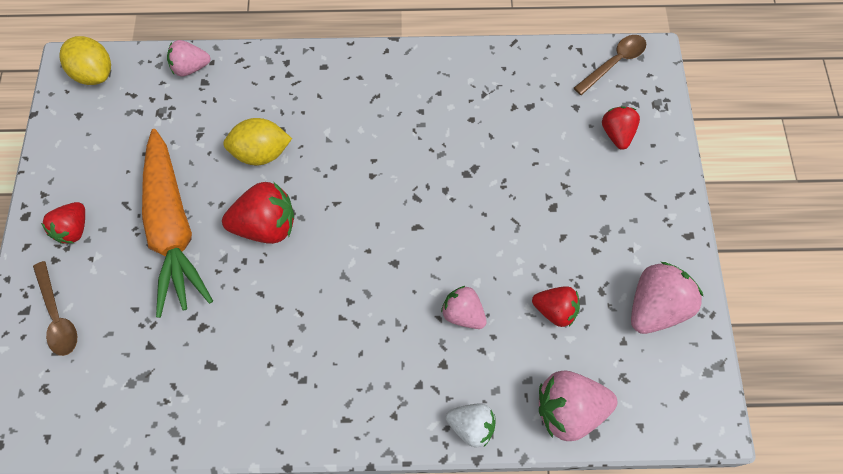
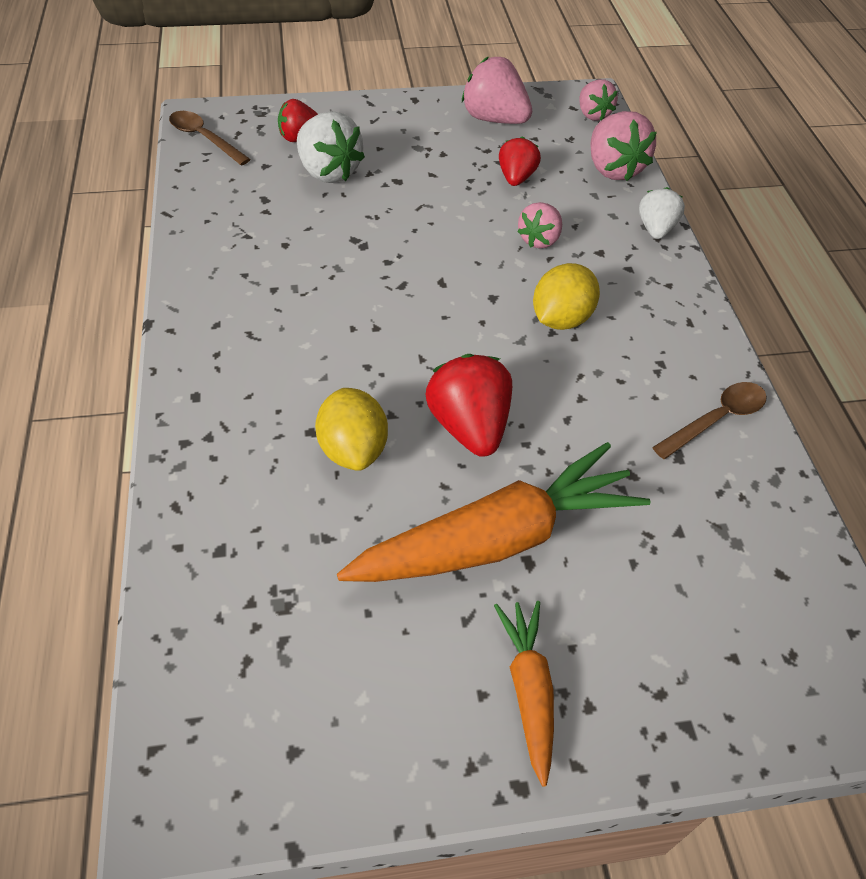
camera: 100 degrees left, 15 degrees down
brown spoon [33,261,77,356] -> brown spoon moved to [652,382,767,459]
red strawberry [41,202,85,244] -> orange carrot [494,601,554,787]
yellow lemon [59,36,111,85] -> yellow lemon moved to [533,263,600,330]
pink strawberry [167,40,211,76] -> pink strawberry moved to [579,79,618,120]
none -> white strawberry [297,111,365,183]

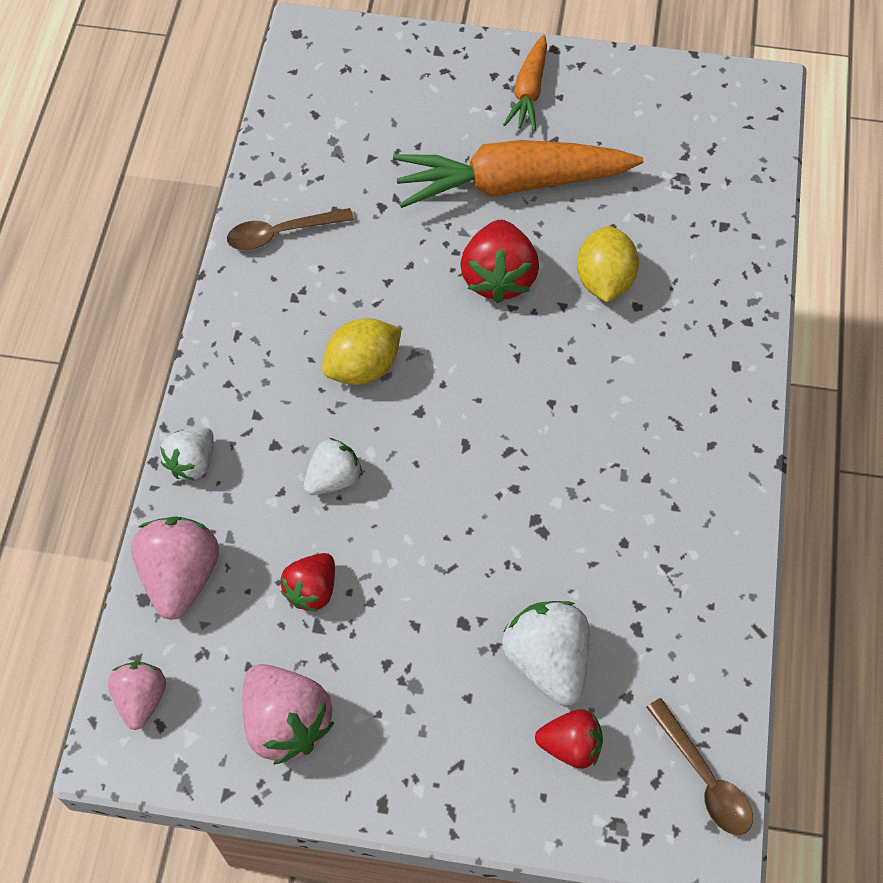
camera: 160 degrees left, 10 degrees up
pink strawberry [517,202,562,248] -> white strawberry [304,438,362,495]

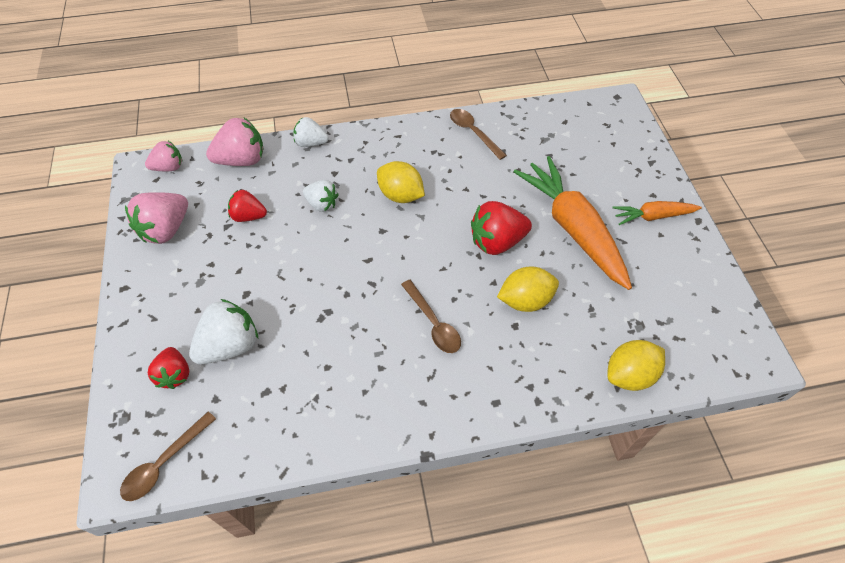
camera: 70 degrees right, 5 degrees down
none -> brown spoon [401,280,461,353]
none -> yellow lemon [607,340,665,391]

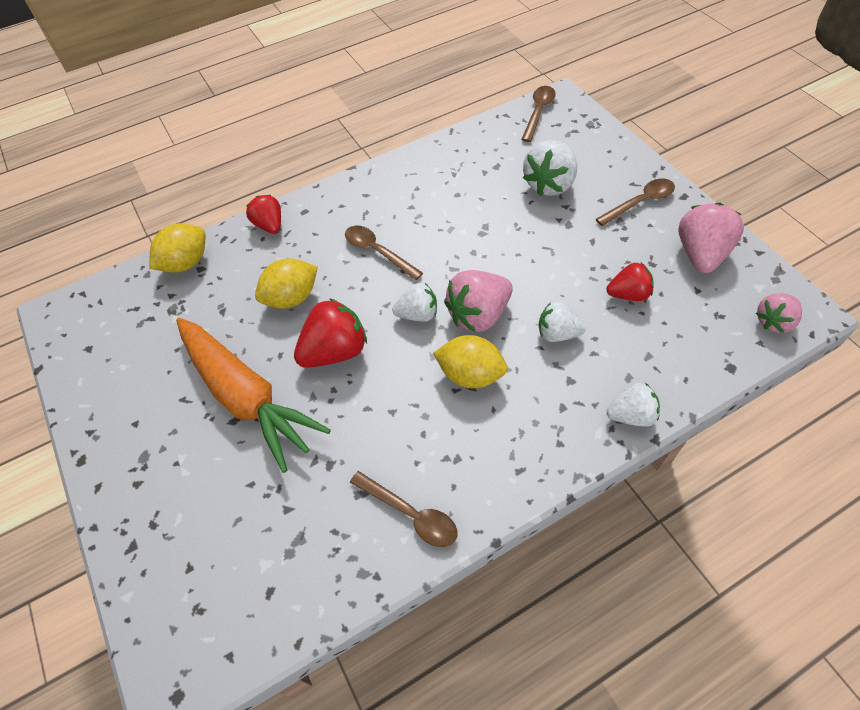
camera: 165 degrees right, 0 degrees up
red strawberry [148,347,189,389] -> red strawberry moved to [246,195,281,234]
pink strawberry [206,118,263,166] -> pink strawberry moved to [444,270,513,332]
orange carrot [612,201,702,225] -> none
none -> white strawberry [392,283,437,322]
none -> brown spoon [596,179,675,226]

